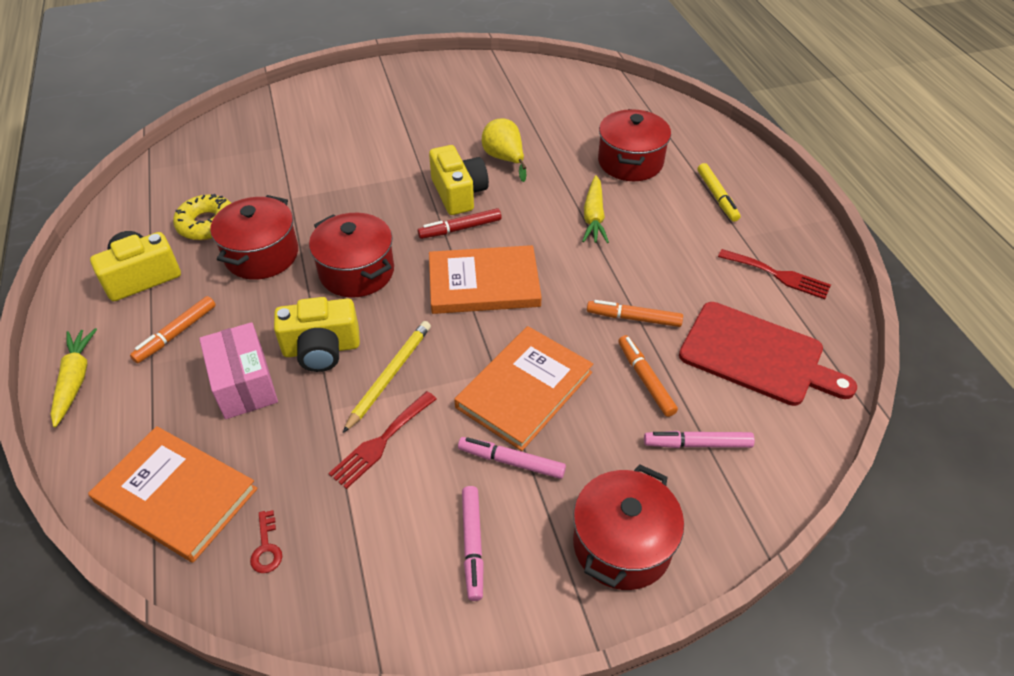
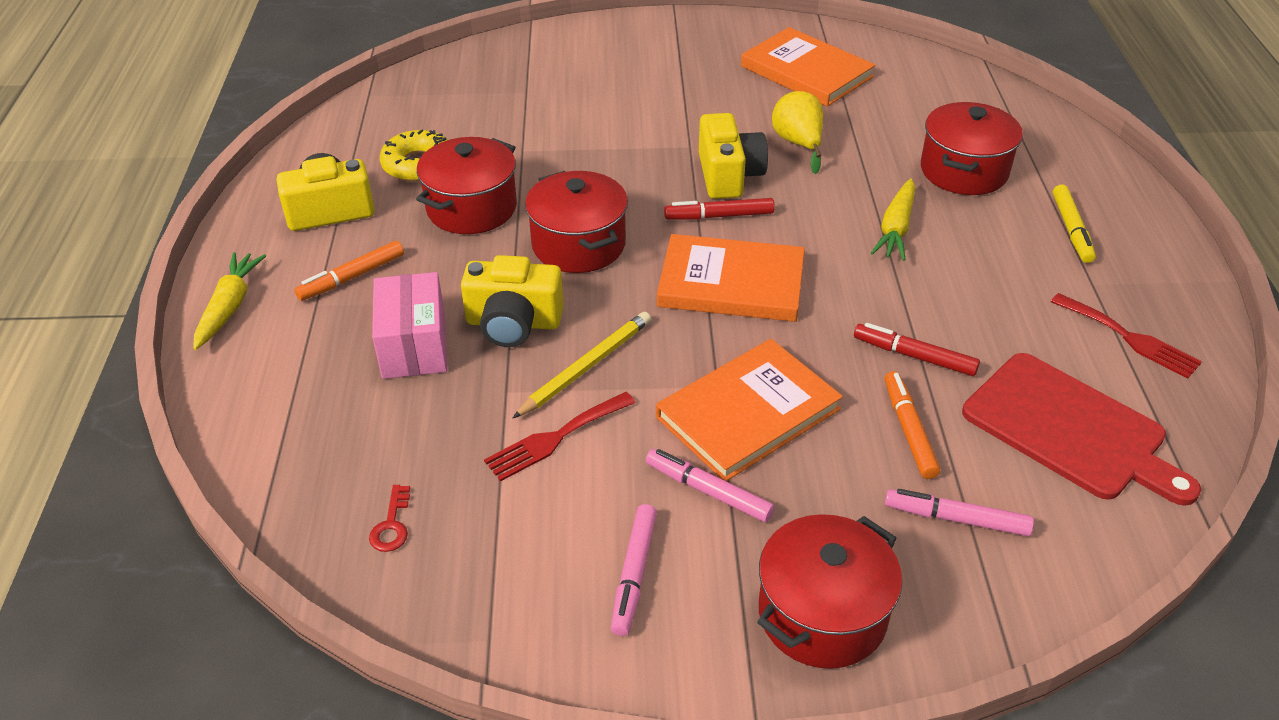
camera: 15 degrees right, 5 degrees down
orange book [88,426,258,562] -> orange book moved to [741,27,876,107]
orange marker [587,300,683,327] -> red marker [854,323,980,376]

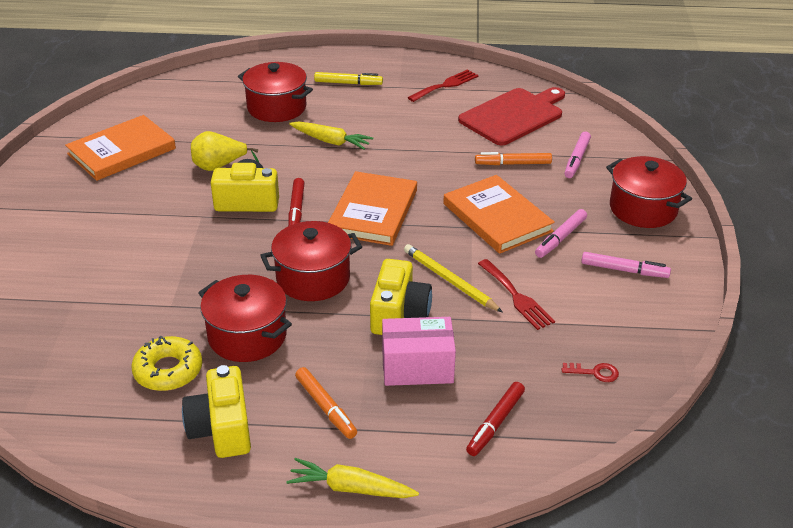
camera: 85 degrees left, 5 degrees down
red marker [854,323,980,376] -> red marker moved to [466,382,525,456]

